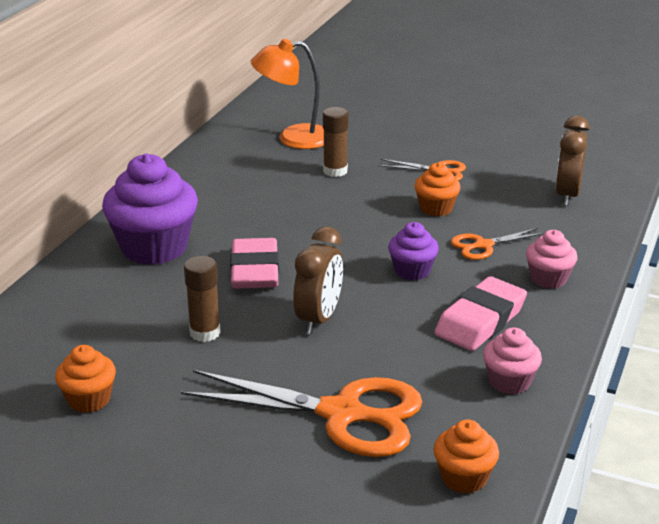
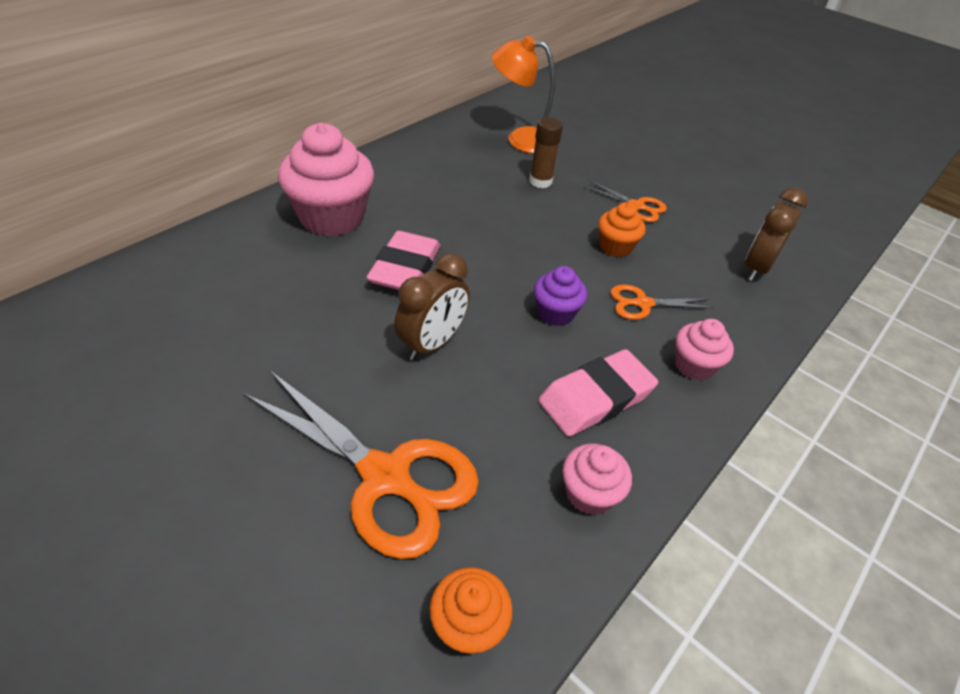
camera: 15 degrees right, 15 degrees up
orange cupcake [55,345,116,413] -> none
purple cupcake [102,153,198,265] -> pink cupcake [278,123,374,236]
brown glue stick [184,256,221,342] -> none

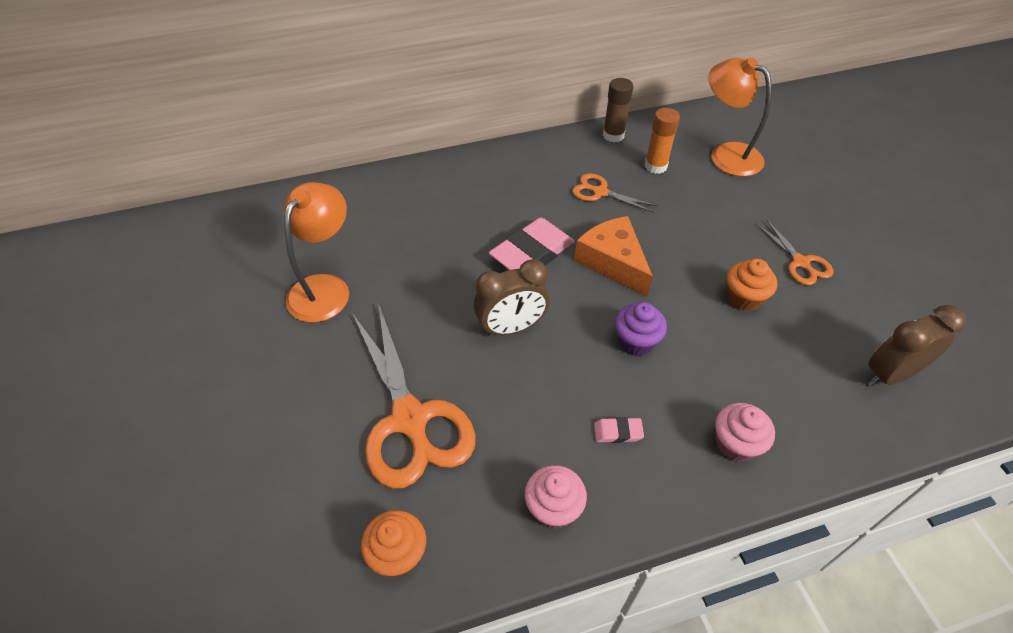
camera: 35 degrees right, 5 degrees up
pink cupcake [278,123,374,236] -> none
brown glue stick [529,117,563,188] -> brown glue stick moved to [603,78,633,142]
pink eraser [539,349,658,436] -> pink eraser [594,417,644,443], size x0.45
orange scissors [610,284,714,320] -> orange scissors moved to [572,173,657,213]
none -> orange lamp [284,182,349,322]
none -> orange cheese [574,216,653,297]
none -> orange glue stick [645,108,680,174]

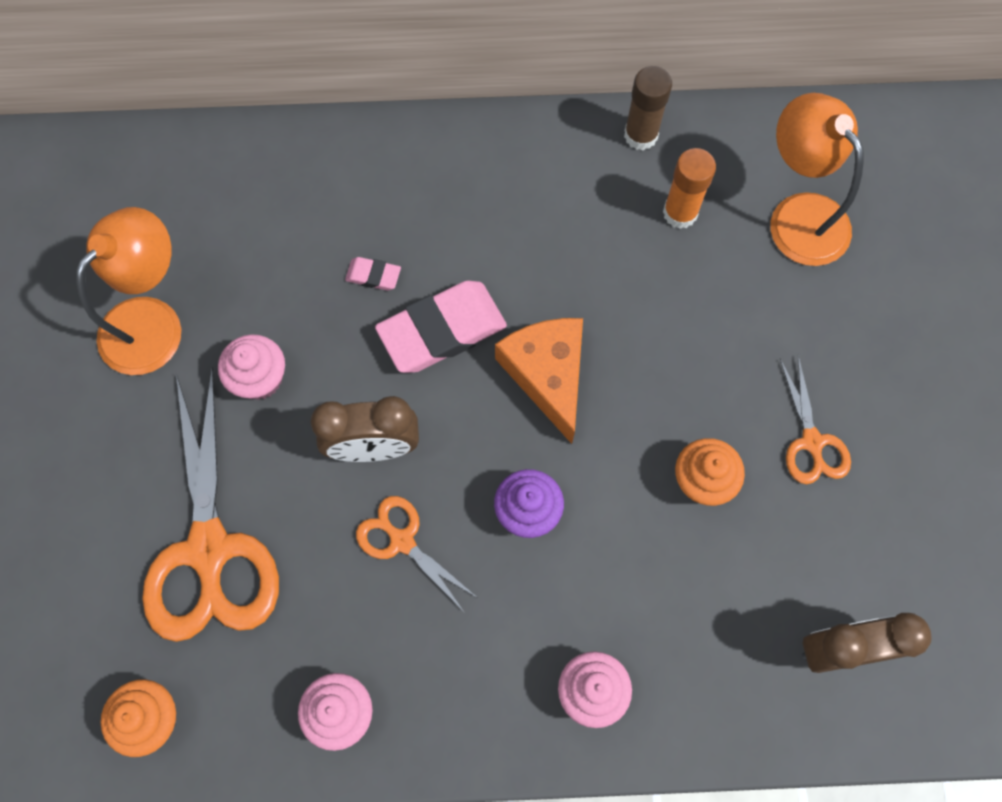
camera: 15 degrees right, 20 degrees up
orange scissors [572,173,657,213] -> orange scissors moved to [356,496,478,610]
pink eraser [594,417,644,443] -> pink eraser moved to [345,257,401,291]
none -> pink cupcake [218,334,285,400]

